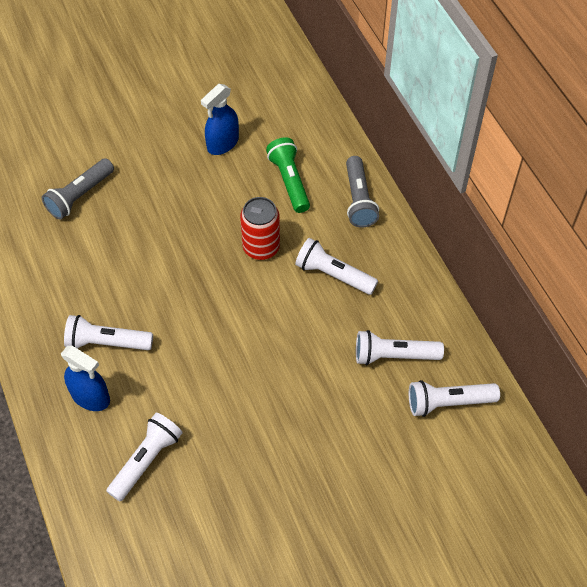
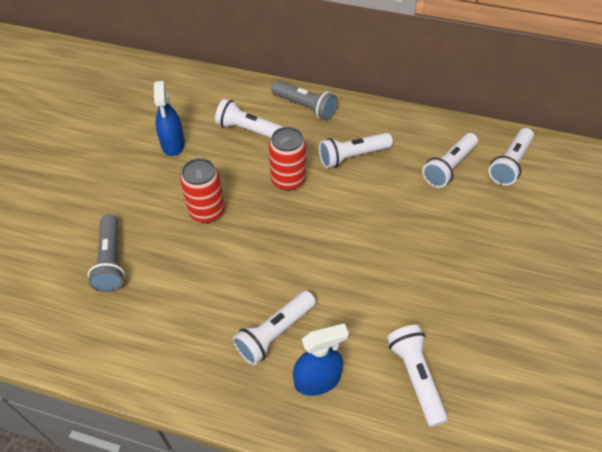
camera: 50 degrees left, 5 degrees down
green flashlight [266,137,310,213] -> white flashlight [215,99,284,138]
none -> red can [180,158,225,223]

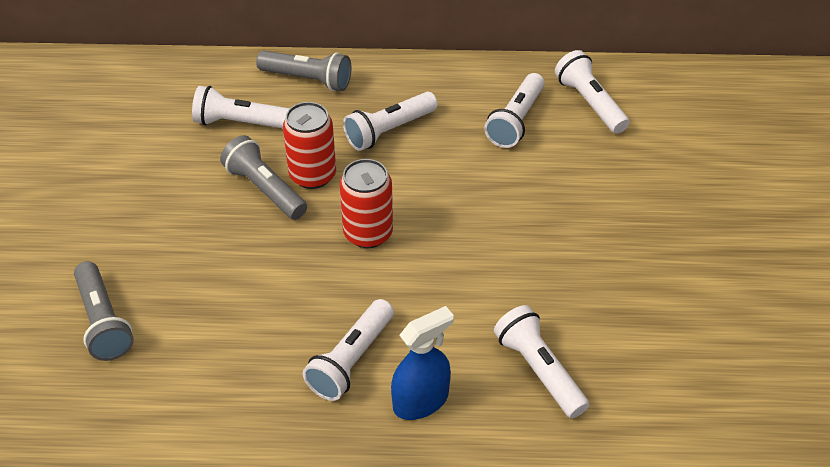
camera: 15 degrees left, 5 degrees down
blue spray bottle [154,81,185,156] -> none
red can [180,158,225,223] -> red can moved to [339,159,393,248]
white flashlight [488,128,534,186] -> white flashlight turned 135 degrees clockwise [555,50,630,134]
none -> grey flashlight [220,135,307,220]

